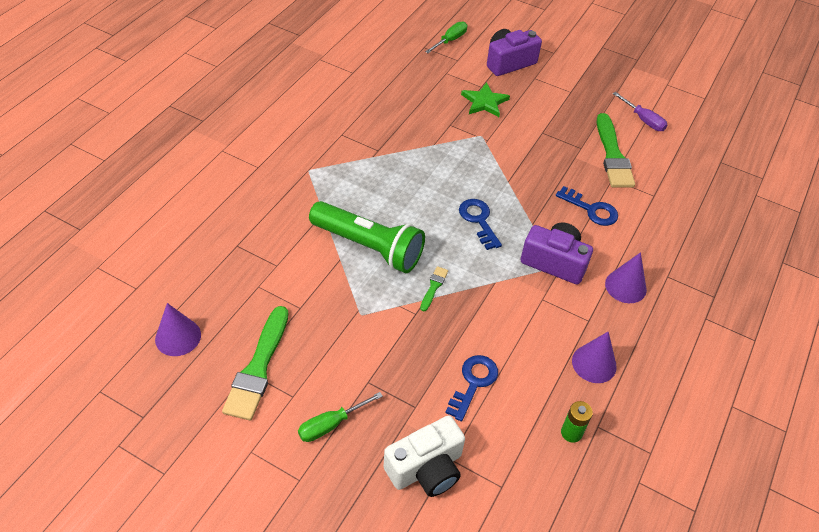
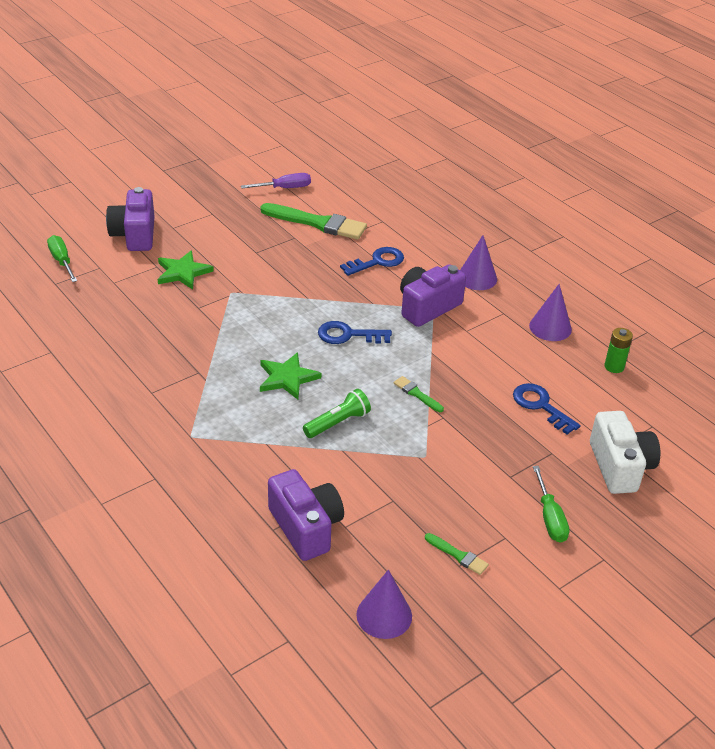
camera: 65 degrees left, 10 degrees down
green brush [222,306,288,421] -> green brush [425,533,489,575], size x0.46
green flashlight [309,201,425,273] -> green flashlight [303,389,371,438], size x0.52
none -> green star [260,352,321,400]
none -> purple camera [268,469,344,561]

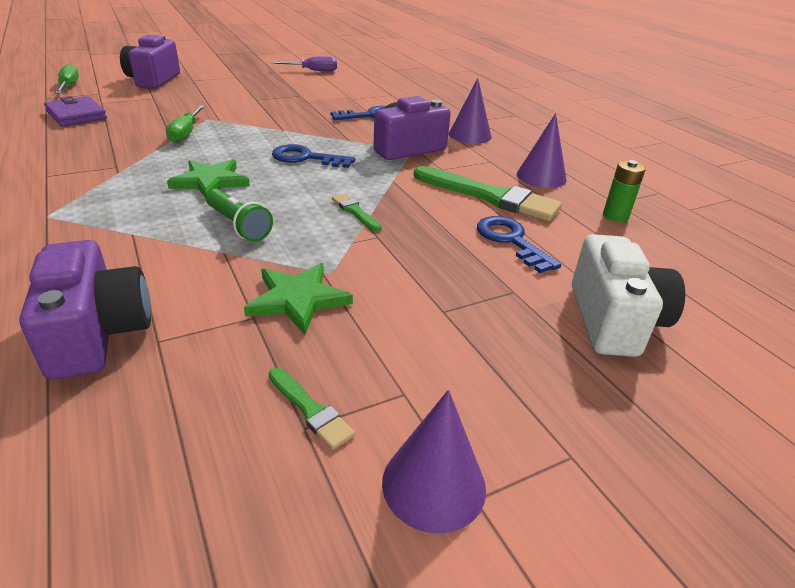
camera: 10 degrees right, 5 degrees down
green star [158,251,214,289] -> green star moved to [244,263,353,335]
green brush [260,203,367,240] -> green brush moved to [414,166,562,221]
green flashlight [303,389,371,438] -> green flashlight turned 75 degrees clockwise [206,189,273,242]
purple cone [356,570,412,639] -> purple cone moved to [382,390,486,534]
green screwdriver [533,466,570,543] -> green screwdriver moved to [166,105,205,143]
none -> purple wallet [44,96,107,126]

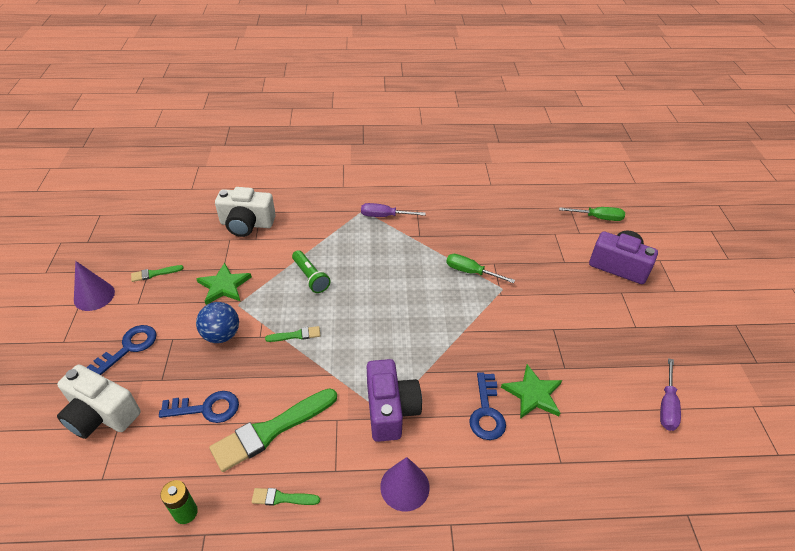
camera: 115 degrees right, 10 degrees up
purple camera [19,240,151,380] -> white camera [215,187,276,237]
purple wallet [44,96,107,126] -> none
green star [167,159,250,198] -> green star moved to [501,364,562,419]
green flashlight [206,189,273,242] -> green flashlight turned 105 degrees counterclockwise [292,250,331,293]
blue key [272,144,355,168] -> blue key moved to [86,325,157,375]
purple cone [517,113,567,188] -> green brush [251,488,320,506]
none -> blue ball [196,302,239,343]
none -> purple screwdriver [361,203,426,217]

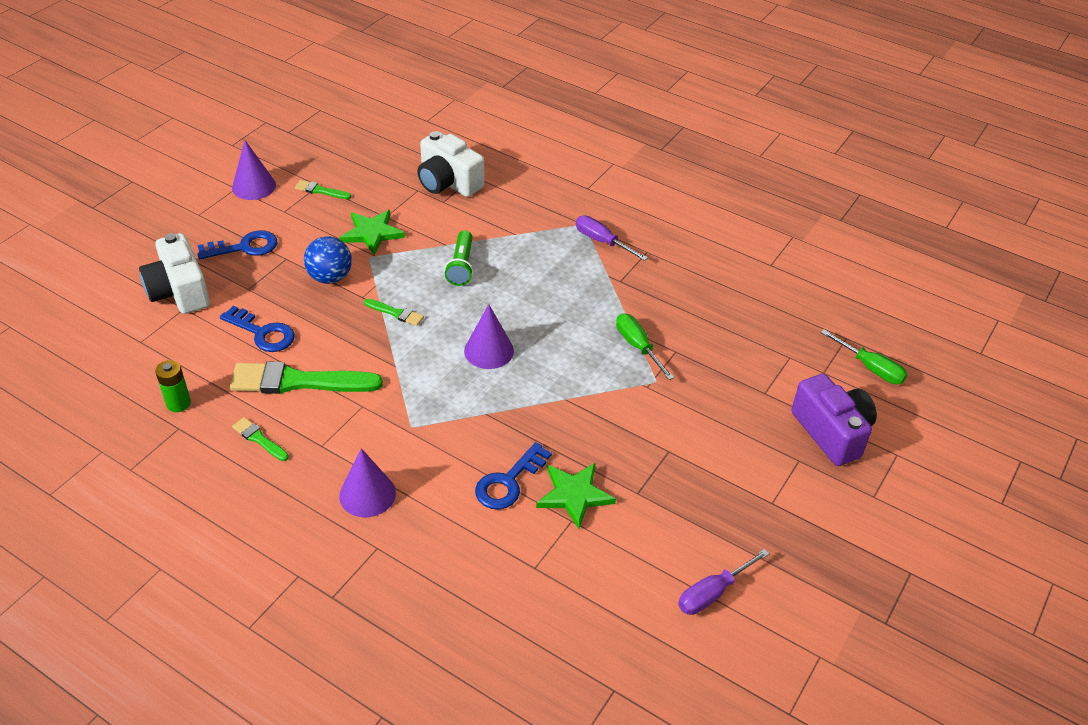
camera: 35 degrees right, 0 degrees up
purple camera [367,359,422,442] -> none
none -> purple cone [464,304,514,369]

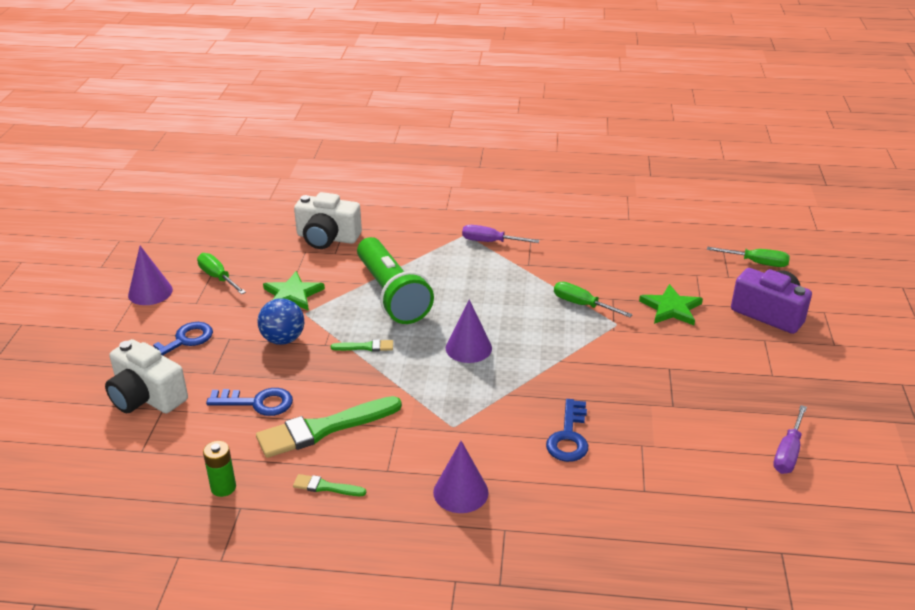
camera: 25 degrees left, 10 degrees down
green brush [295,180,351,199] -> green screwdriver [197,253,246,294]
green flashlight [444,230,473,286] -> green flashlight [357,237,434,324], size x1.93
green star [536,463,616,529] -> green star moved to [639,284,703,325]

